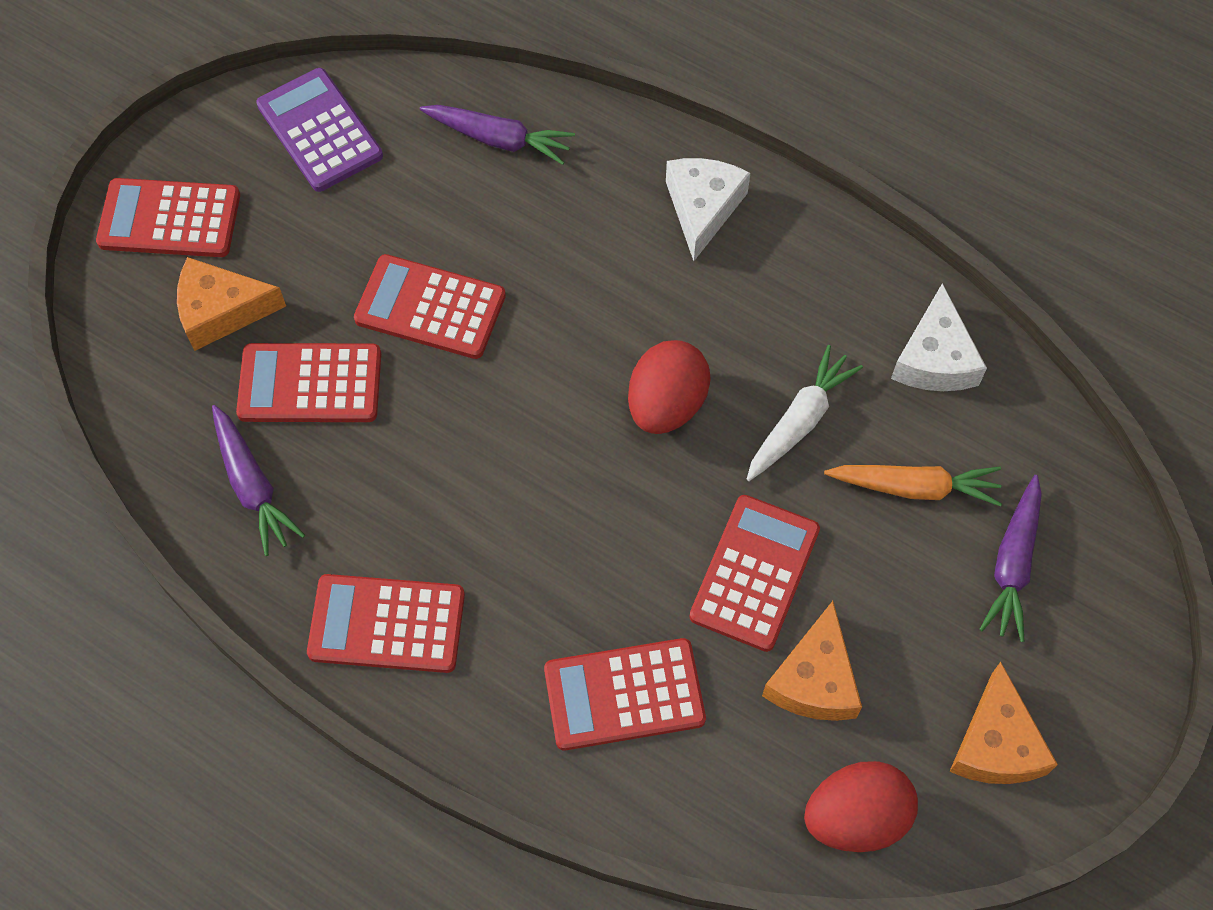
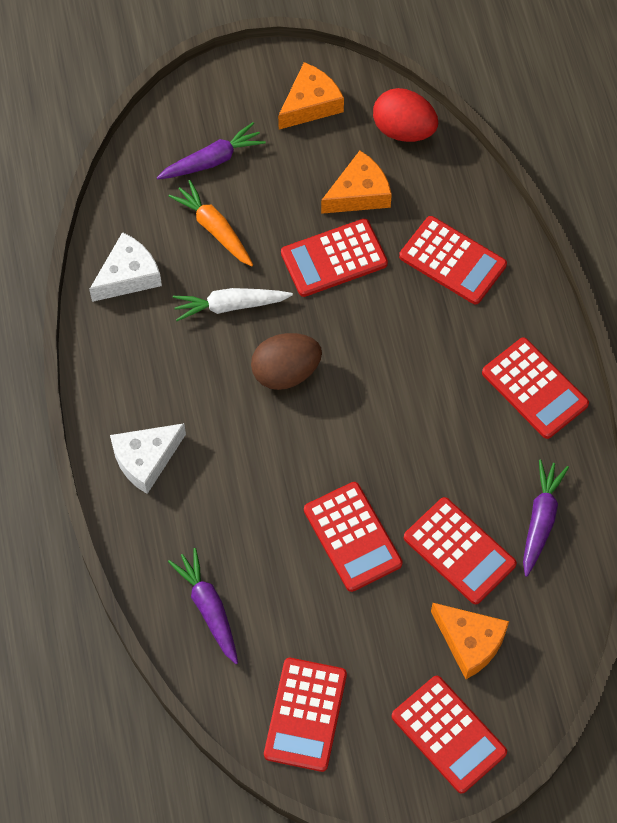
camera: 135 degrees left, 0 degrees up
purple calculator [256,68,383,192] -> red calculator [264,658,347,772]
red egg [628,340,711,434] -> brown egg [251,333,322,390]

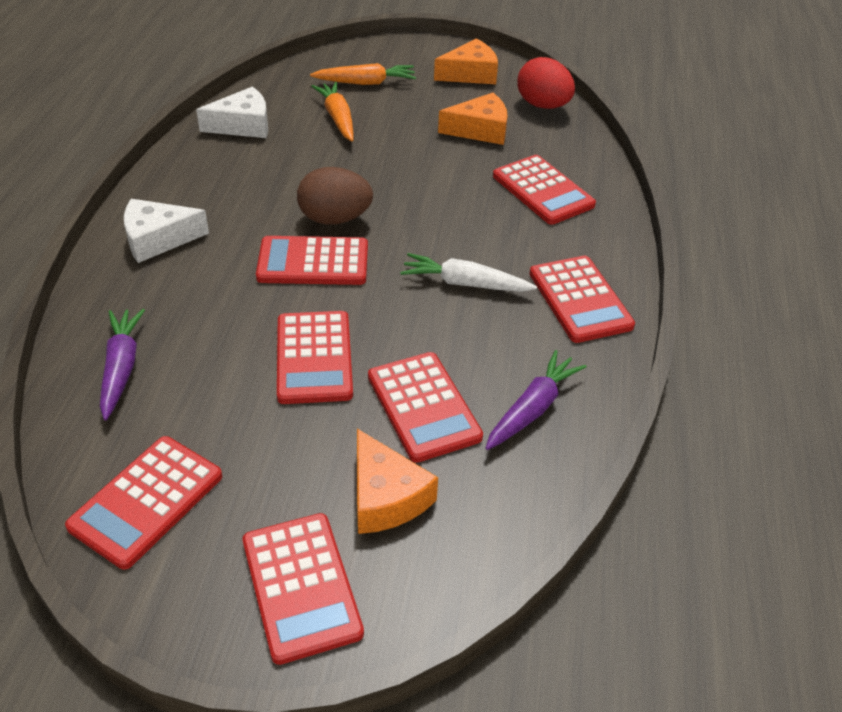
camera: 20 degrees right, 20 degrees down
purple carrot [157,122,266,179] -> orange carrot [310,63,416,85]
white carrot [173,288,293,321] -> white carrot moved to [400,253,537,292]
red calculator [281,219,388,297] -> red calculator moved to [256,236,368,285]

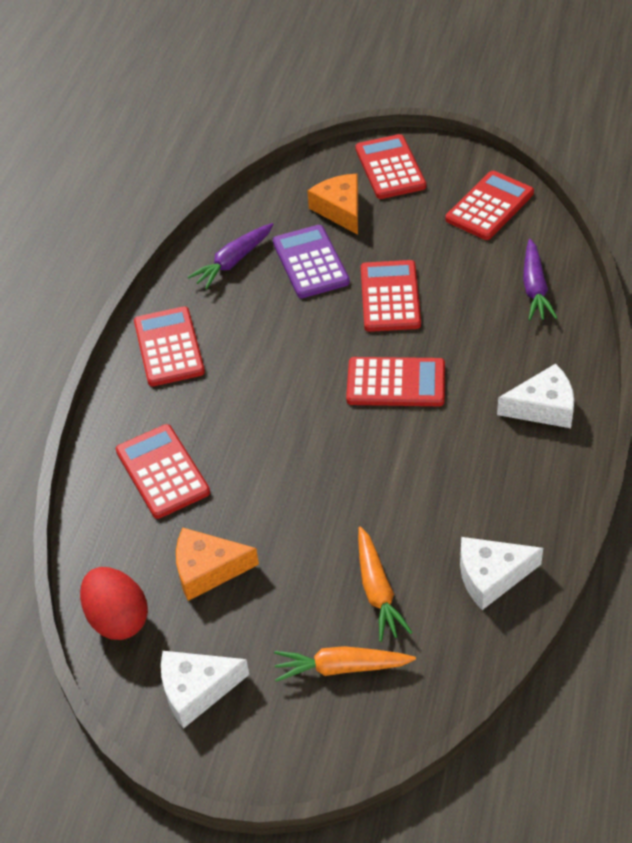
camera: 170 degrees left, 5 degrees up
brown egg [297,167,373,225] -> none
red calculator [368,352,483,463] -> purple calculator [273,225,350,298]
white carrot [400,253,537,292] -> none
orange cheese [434,38,498,84] -> white cheese [161,651,249,729]

